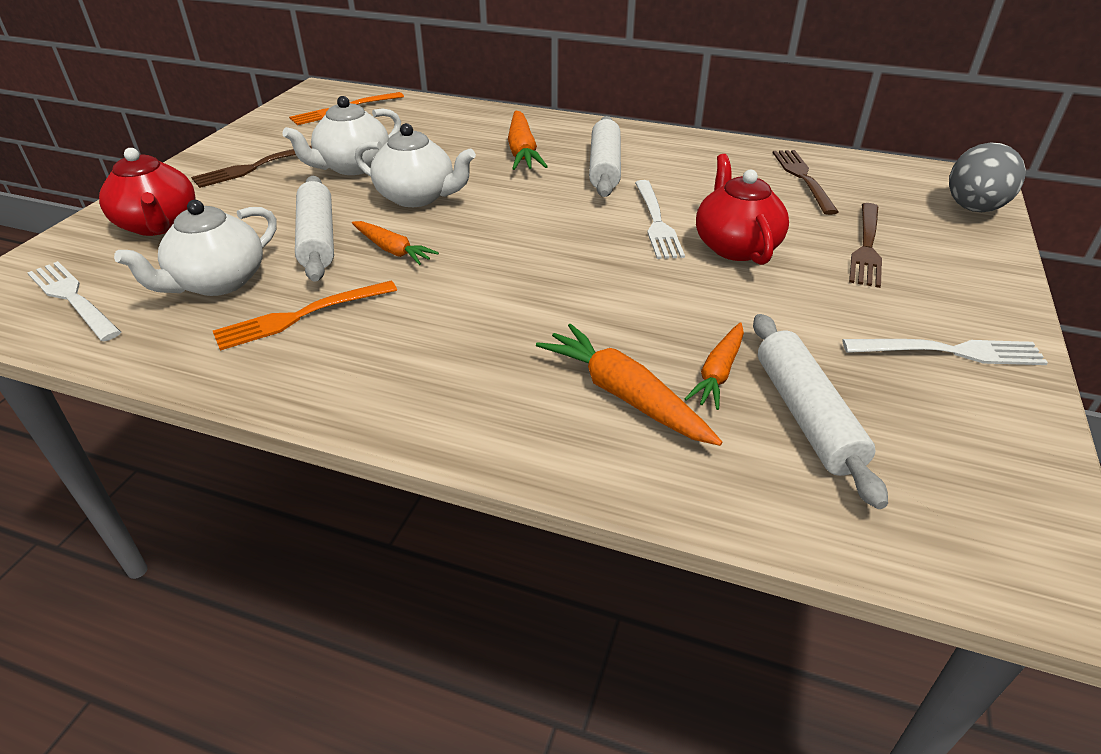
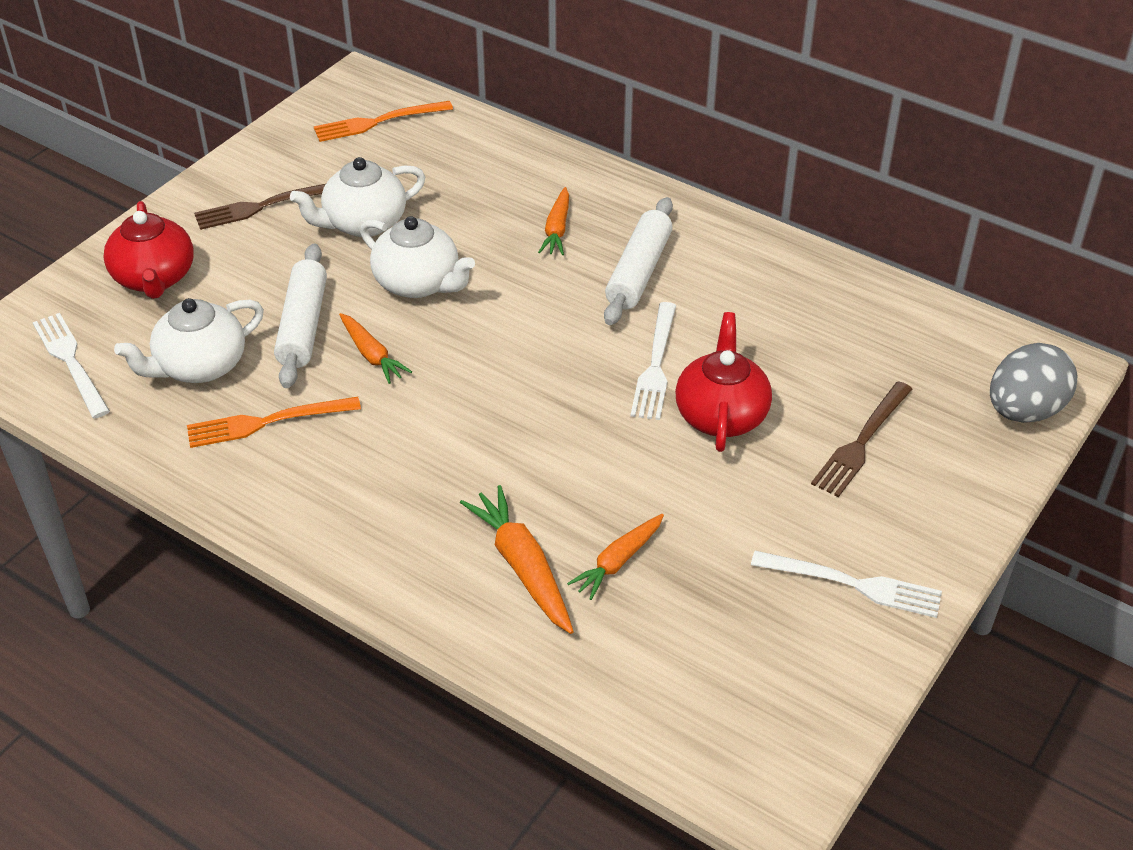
camera: 15 degrees right, 5 degrees up
orange carrot [508,110,548,170] -> orange carrot [538,187,569,255], size x0.66
white rolling pin [753,314,888,509] -> none
brown fork [773,150,839,215] -> none

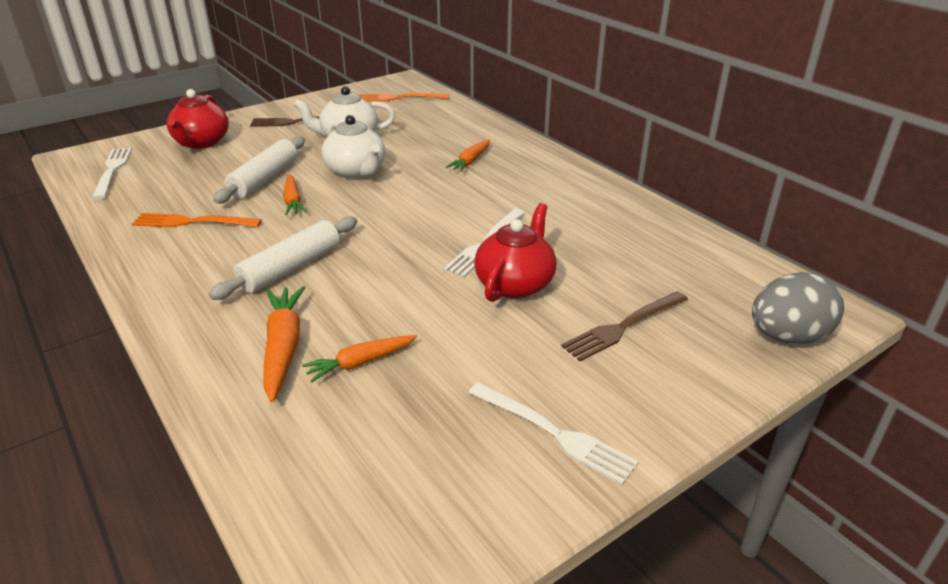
camera: 20 degrees right, 10 degrees down
white teapot [114,298,264,383] -> none
white rolling pin [604,197,673,325] -> white rolling pin moved to [209,216,357,300]

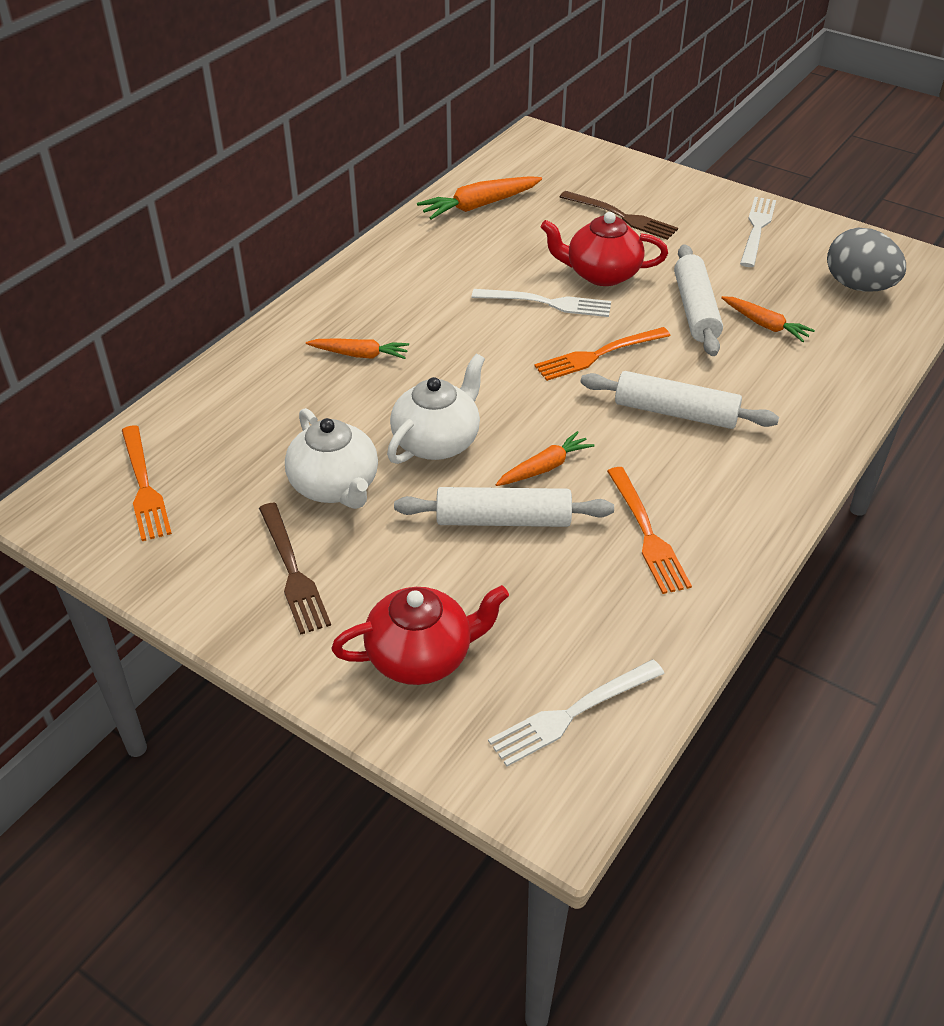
camera: 110 degrees left, 10 degrees up
orange carrot [263,286,306,402] -> orange carrot moved to [417,176,542,220]
grey egg [752,272,844,344] -> grey egg moved to [827,228,906,291]
none -> orange fork [534,327,671,381]
none -> white rolling pin [674,244,723,356]

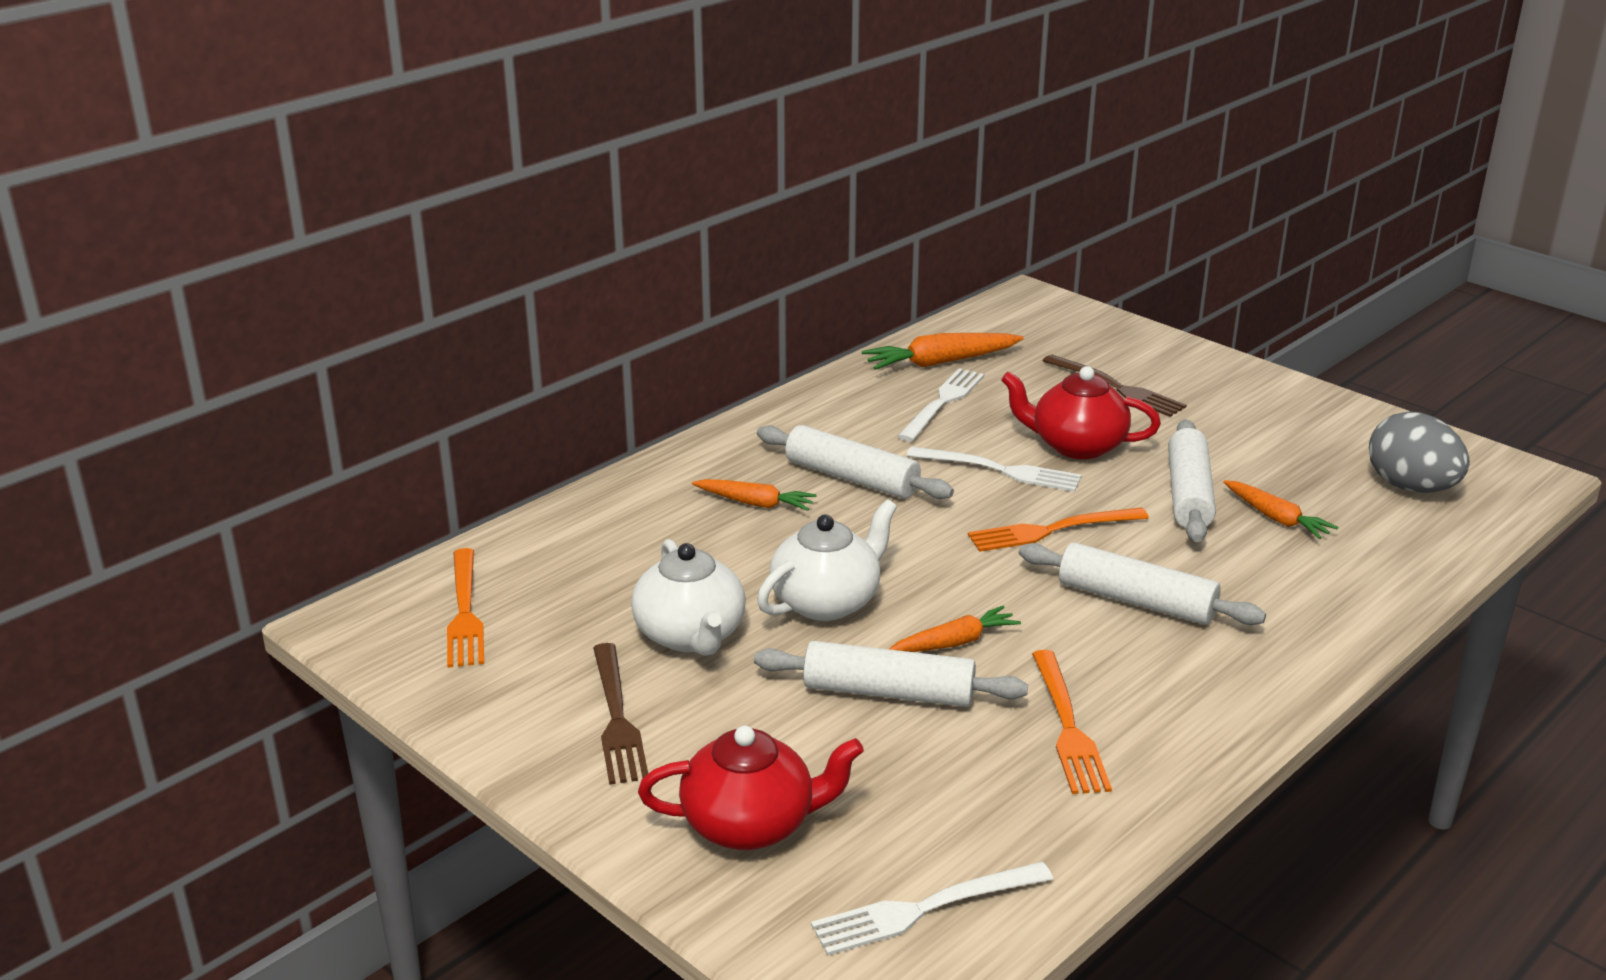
camera: 10 degrees right, 15 degrees down
white fork [740,197,776,267] -> white fork moved to [898,368,984,441]
none -> white rolling pin [757,425,954,499]

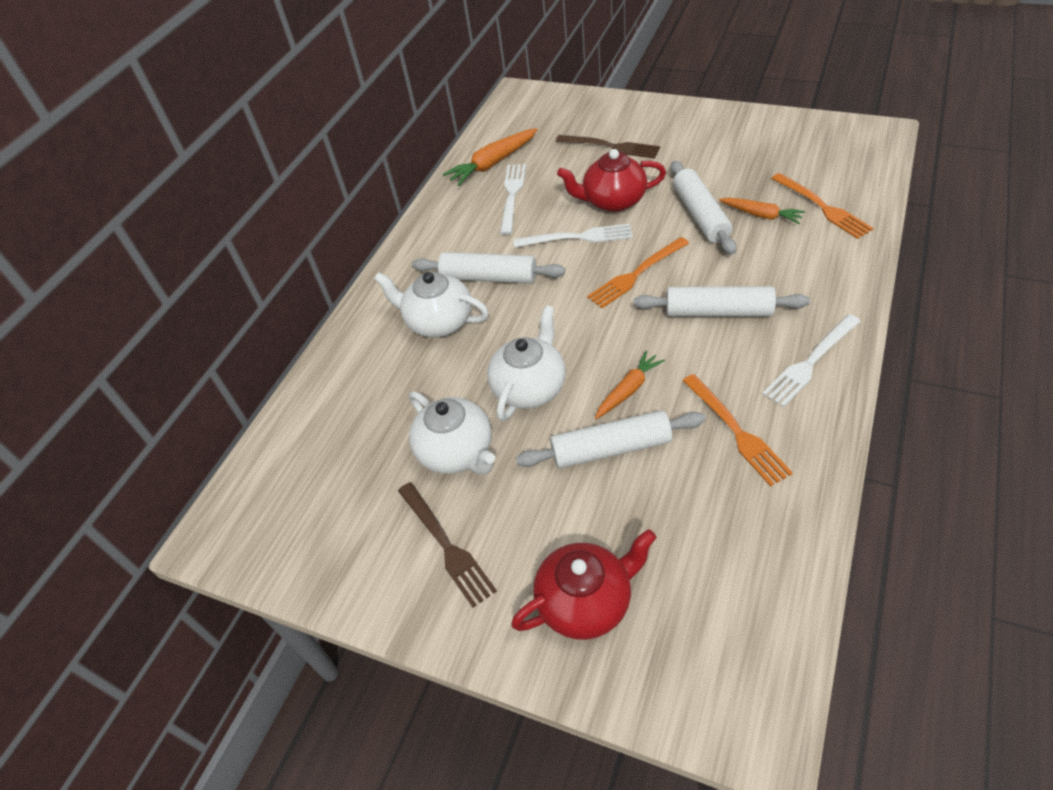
camera: 15 degrees left, 20 degrees up
orange fork [447,548,484,668] -> orange fork moved to [771,173,873,239]
orange carrot [692,479,817,511] -> white teapot [374,272,489,338]
white fork [811,862,1053,956] -> white fork moved to [762,314,861,407]
grey egg [1369,411,1470,493] -> none

